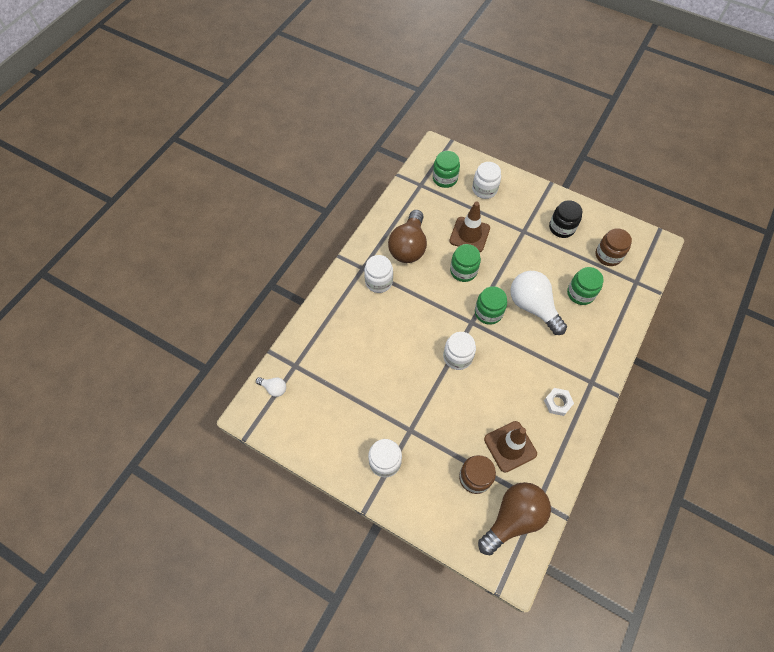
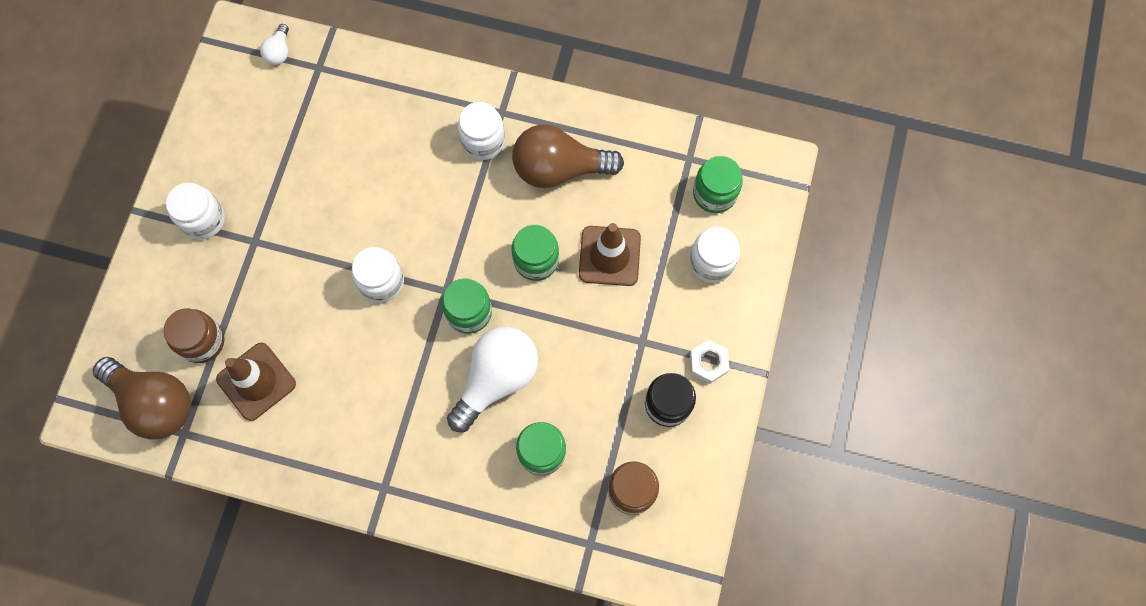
camera: 75 degrees right, 10 degrees up
white nut [544,388,574,416] -> white nut moved to [690,340,730,384]

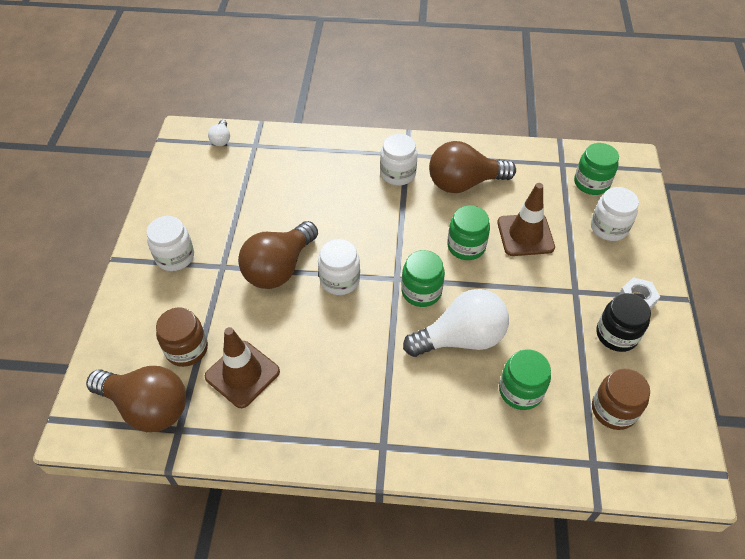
camera: 10 degrees left, 20 degrees down
white light bulb [447,327,538,432] -> white light bulb turned 45 degrees clockwise [403,289,509,357]
none -> brown light bulb [238,221,318,289]

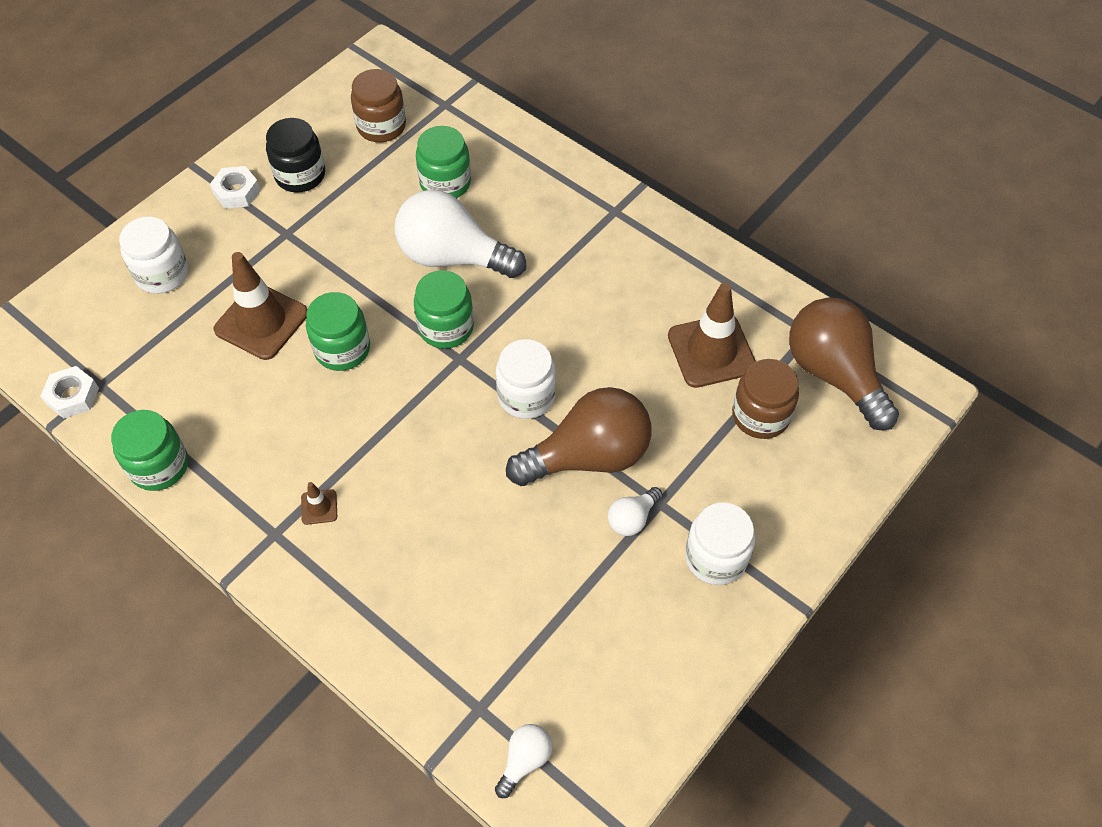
camera: 145 degrees left, 5 degrees up
white jar [380,134,417,185] -> brown traffic cone [301,482,337,525]
brown light bulb [429,141,516,193] -> none
green jar [574,143,619,195] -> green jar moved to [111,410,188,491]
none -> white nut [40,366,99,419]
none -> white light bulb [608,487,663,536]

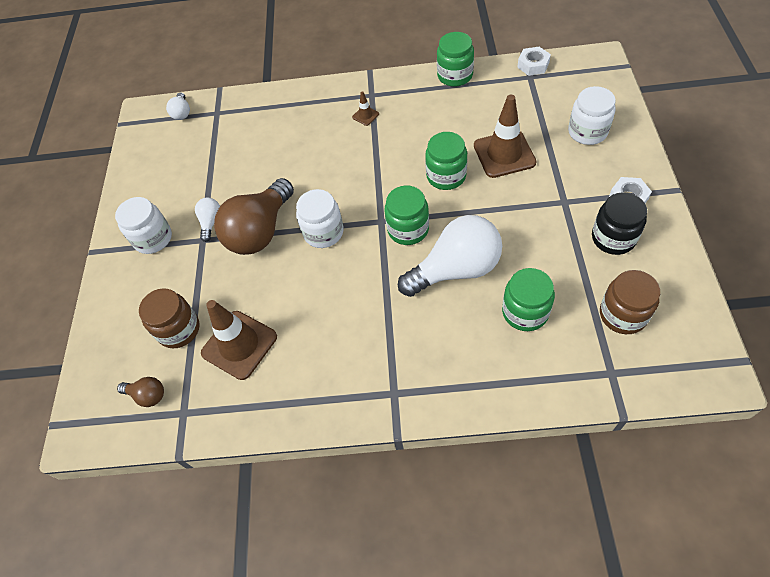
camera: 145 degrees right, 0 degrees up
brown light bulb [789,297,899,431] -> brown light bulb [117,377,164,407], size x0.45

